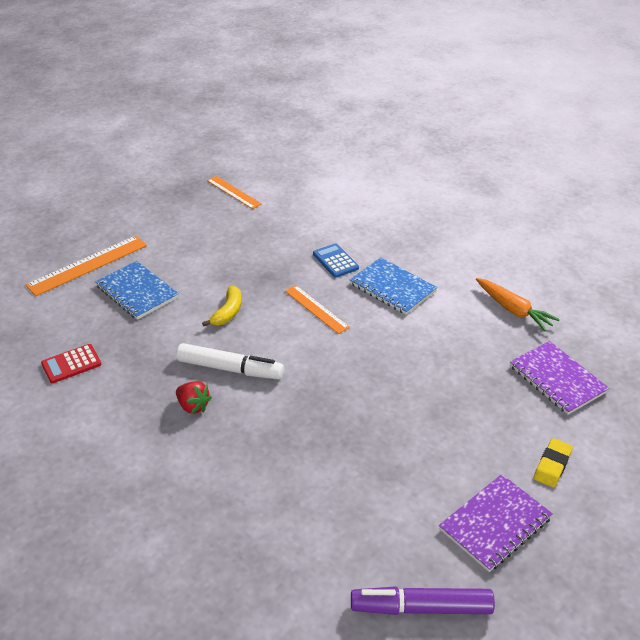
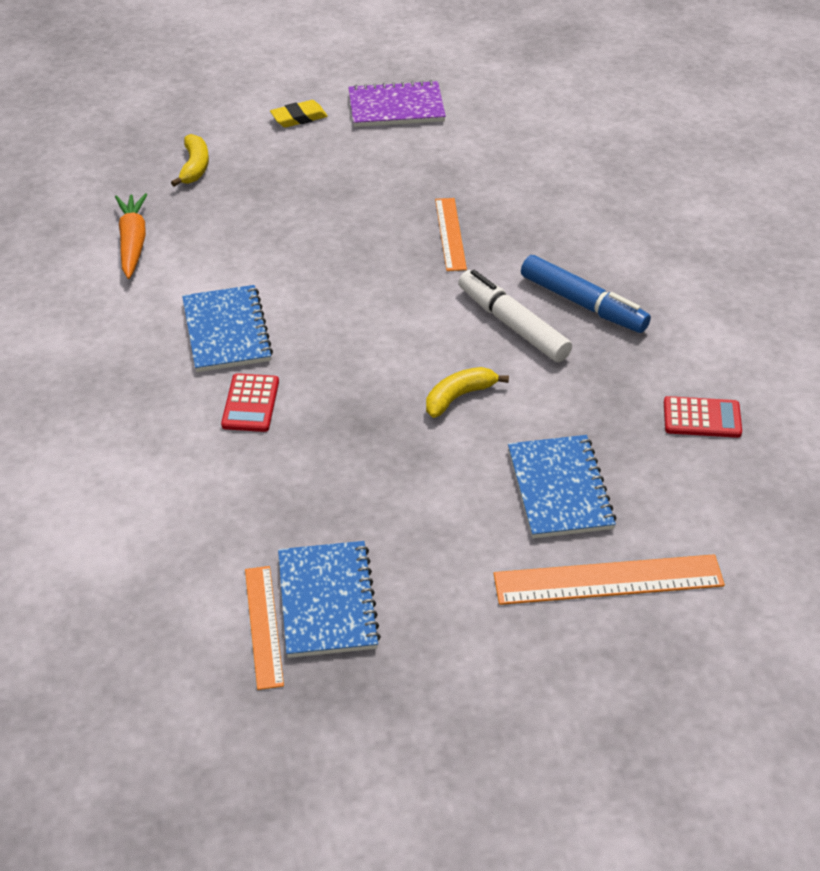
camera: 145 degrees left, 5 degrees up
red strawberry [176,381,212,414] -> blue marker [521,255,651,333]
orange ruler [285,285,350,334] -> orange ruler moved to [435,198,467,271]
blue calculator [313,243,359,278] -> red calculator [221,373,279,432]
purple marker [351,586,495,615] -> none
purple notebook [510,341,609,415] -> yellow banana [171,134,209,187]
none -> blue notebook [278,541,381,658]

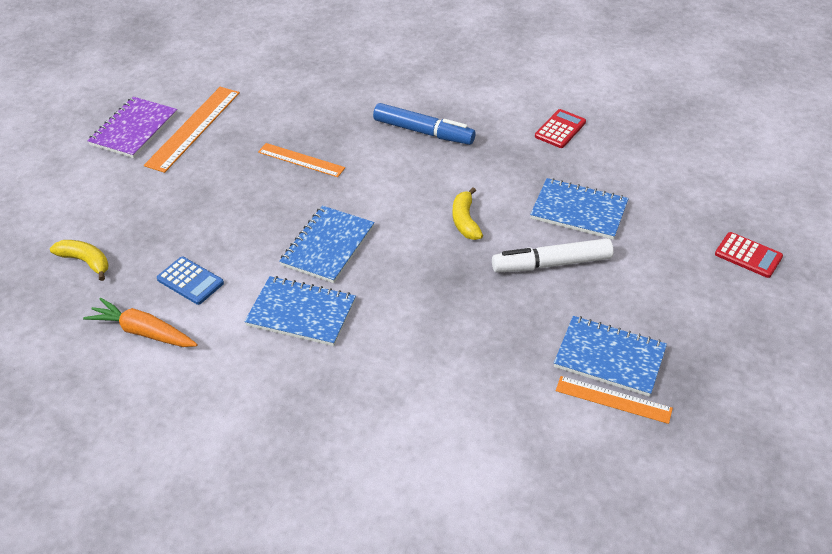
camera: 60 degrees left, 0 degrees up
red calculator [221,373,279,432] -> red calculator moved to [715,232,783,278]
yellow eraser [270,100,328,128] -> none
white marker [458,270,572,362] -> white marker moved to [492,238,613,273]
orange ruler [494,554,725,605] -> orange ruler moved to [144,87,240,173]
blue marker [521,255,651,333] -> blue marker turned 45 degrees clockwise [373,103,476,145]
none -> blue calculator [157,257,224,305]
none -> blue notebook [279,206,375,283]

